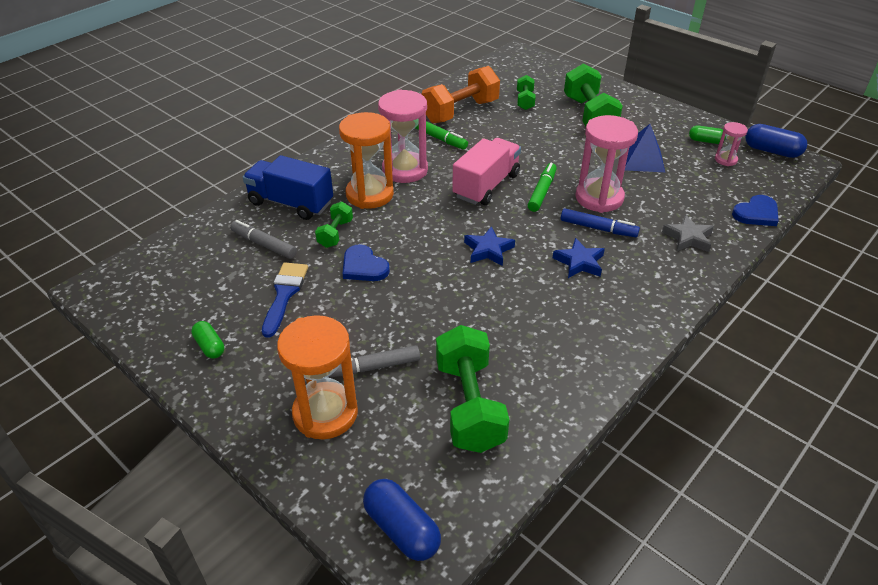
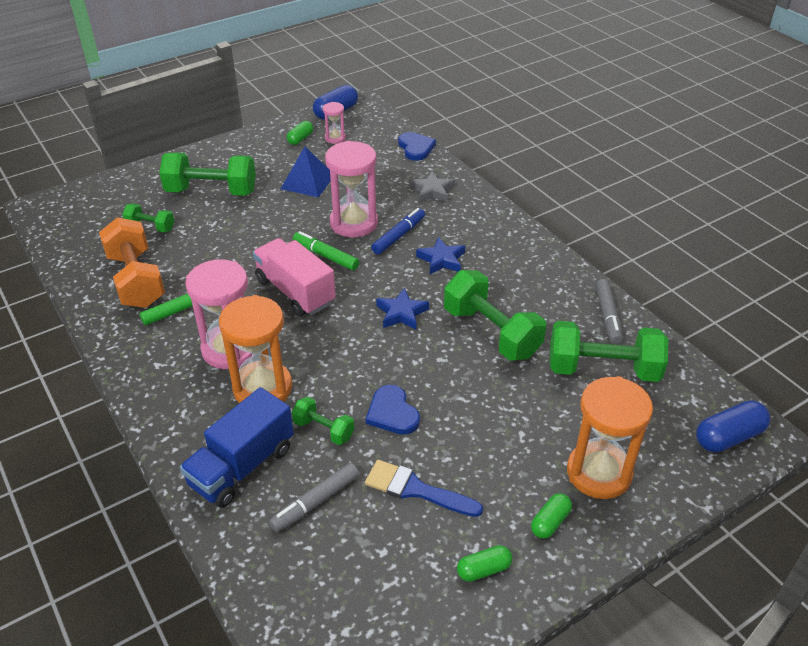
camera: 75 degrees left, 0 degrees up
grey marker [328,345,420,378] -> grey marker moved to [596,279,623,344]
blue heart [343,244,390,281] -> blue heart turned 90 degrees clockwise [366,385,420,435]
none -> green dumbbell [444,270,546,361]
none -> green capsule [531,493,572,539]

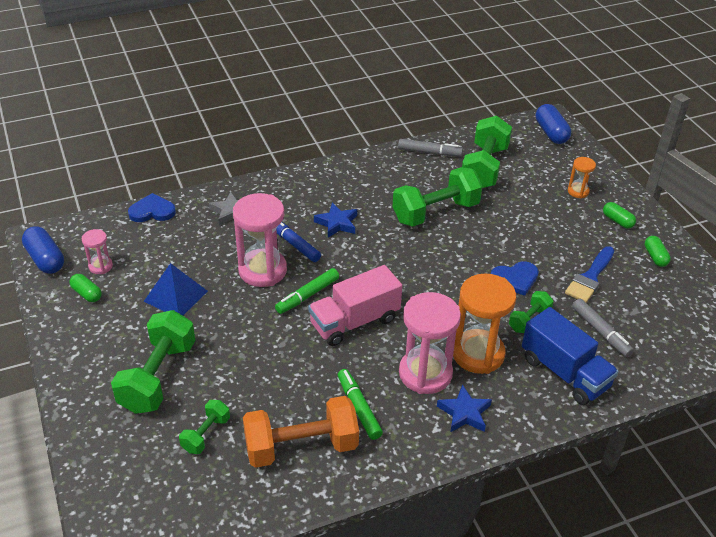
camera: 80 degrees left, 0 degrees up
blue star [376,288,429,330] -> blue star moved to [437,384,492,432]
orange hourglass [567,376,653,499] -> orange hourglass [568,157,596,199], size x0.49

